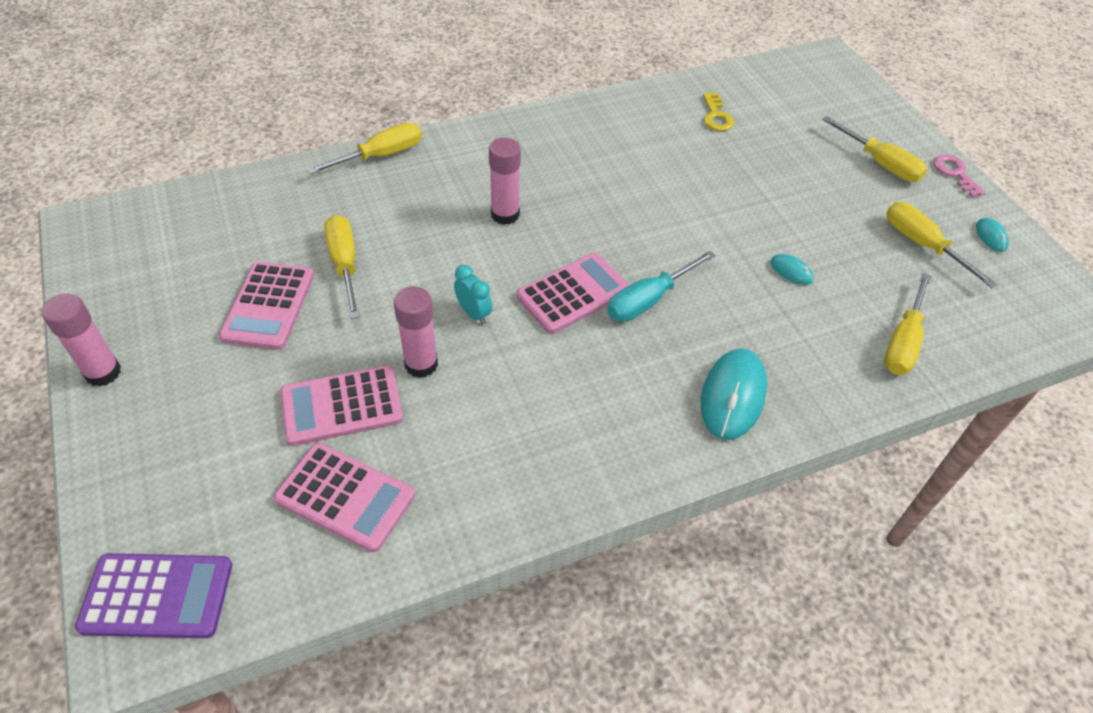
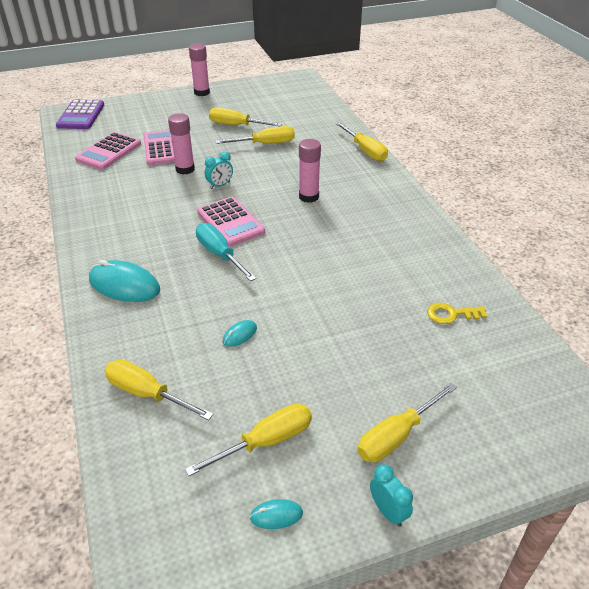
camera: 95 degrees right, 10 degrees down
pink calculator [219,261,314,350] -> yellow screwdriver [209,107,282,127]
pink key [934,154,986,197] -> turquoise clock [370,464,413,527]

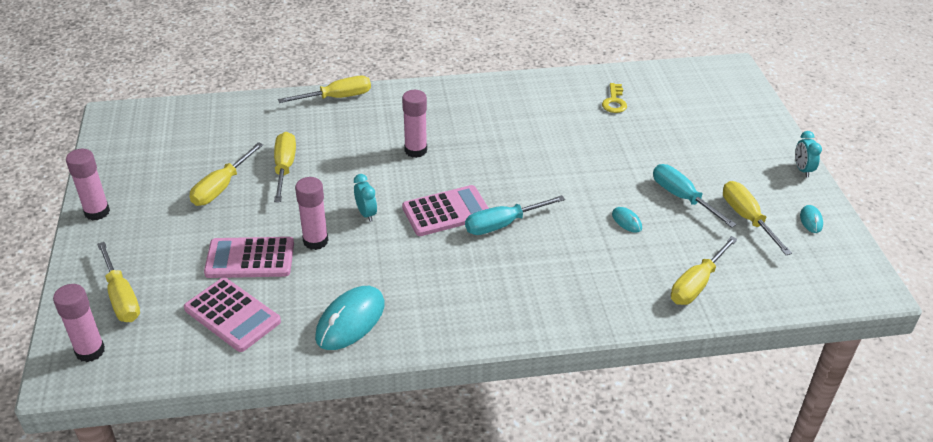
camera: 80 degrees left, 0 degrees up
purple calculator [56,100,104,129] -> pink glue stick [53,284,105,362]
turquoise mouse [89,260,160,302] -> turquoise mouse moved to [315,286,385,350]
yellow screwdriver [357,383,457,462] -> yellow screwdriver moved to [97,242,140,322]
turquoise clock [370,464,413,527] -> turquoise clock turned 75 degrees counterclockwise [795,131,822,177]
none -> turquoise screwdriver [653,164,736,228]

